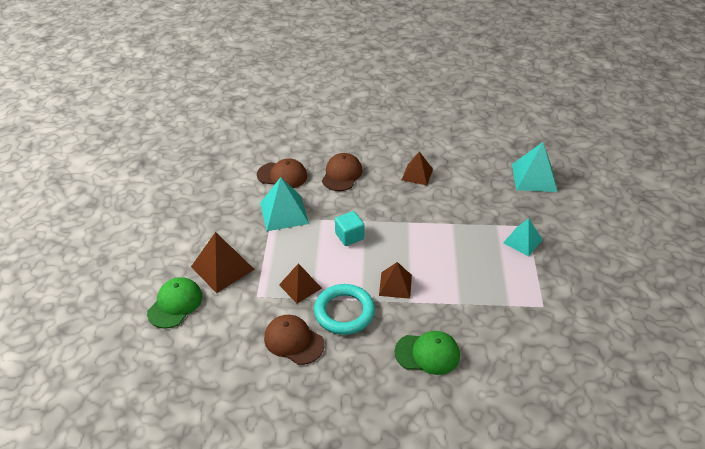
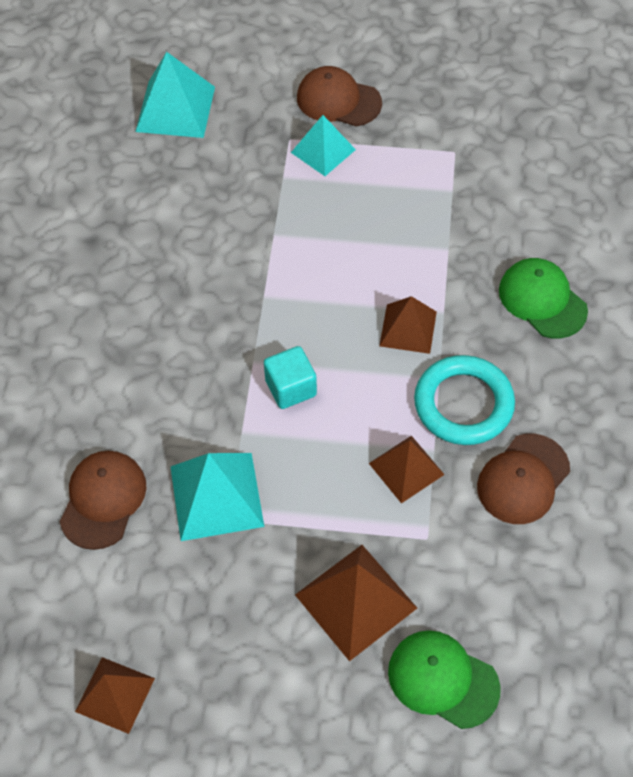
camera: 85 degrees left, 15 degrees up
brown cap [322,153,362,191] -> brown cap moved to [297,66,382,126]
green cap [395,331,460,375] -> green cap turned 45 degrees counterclockwise [499,258,588,339]
brown pyramid [402,151,433,185] -> brown pyramid moved to [75,657,155,734]

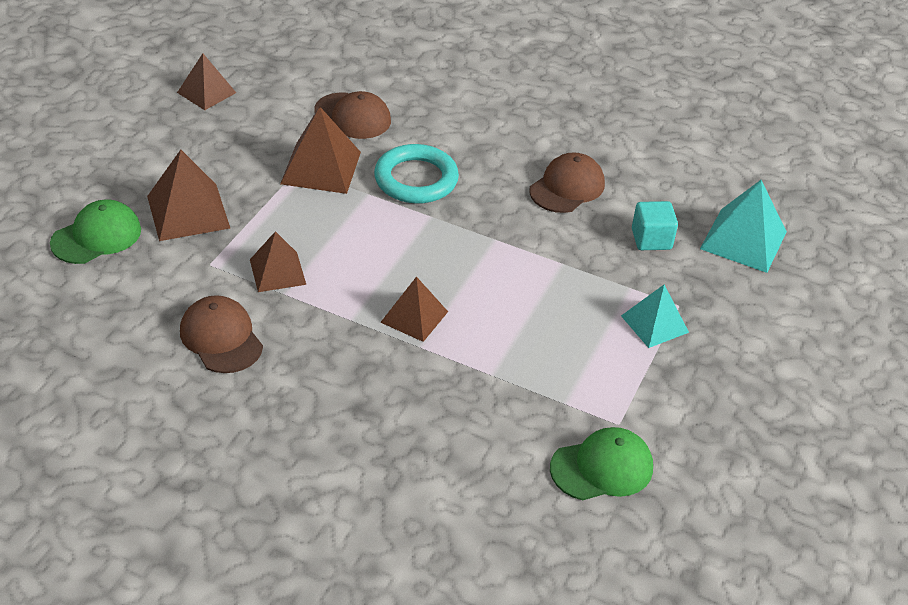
camera: 105 degrees right, 15 degrees down
turquoise pyramid [171,453,264,541] -> brown pyramid [280,106,361,194]
turquoise cube [264,346,317,409] -> turquoise cube moved to [632,201,678,250]
brown cap [297,66,382,126] -> brown cap moved to [529,152,605,213]
turquoise ring [414,355,515,445] -> turquoise ring moved to [374,144,459,204]
green cap [499,258,588,339] -> green cap moved to [550,427,653,500]

